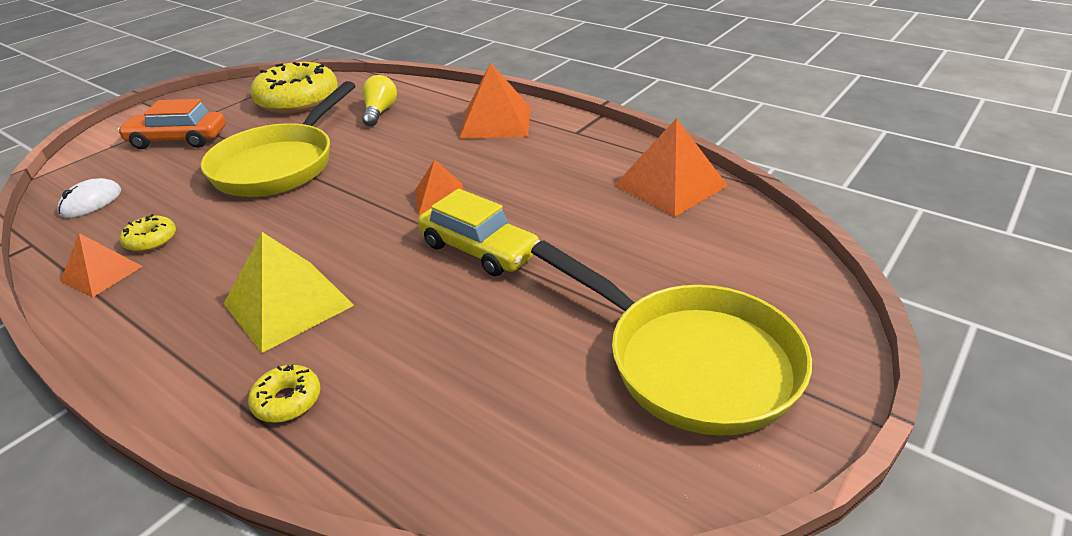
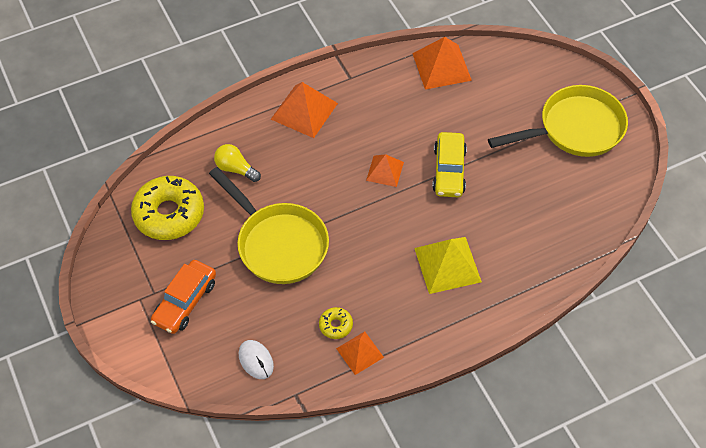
camera: 65 degrees left, 20 degrees up
yellow donut [248,365,320,423] -> none
yellow car [418,189,540,276] -> yellow car turned 120 degrees clockwise [432,132,467,197]

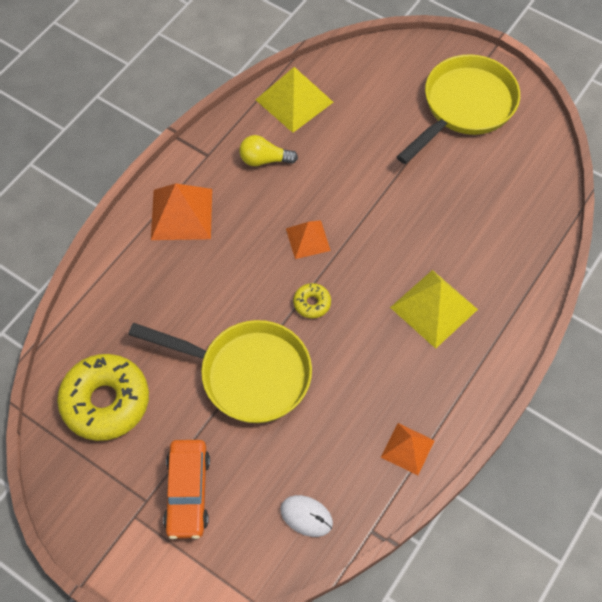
camera: 30 degrees left, 5 degrees up
yellow light bulb [214,144,261,182] -> yellow light bulb moved to [239,135,298,166]
yellow donut [319,307,353,339] -> yellow donut moved to [293,283,331,318]
orange pyramid [412,37,472,90] -> yellow pyramid [256,67,333,133]
yellow car [432,132,467,197] -> none

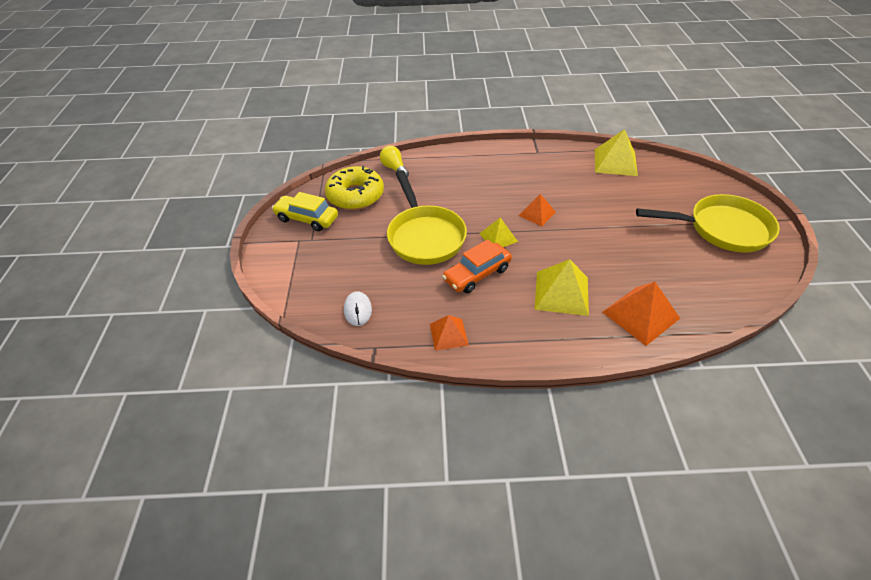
camera: 55 degrees right, 15 degrees down
orange pyramid [151,183,212,240] -> orange pyramid moved to [602,282,680,346]
orange car [163,440,210,539] -> orange car moved to [442,239,512,293]
yellow light bulb [239,135,298,166] -> yellow light bulb moved to [380,146,409,177]
yellow donut [293,283,331,318] -> yellow pyramid [479,217,518,247]
none -> yellow car [272,192,338,231]

